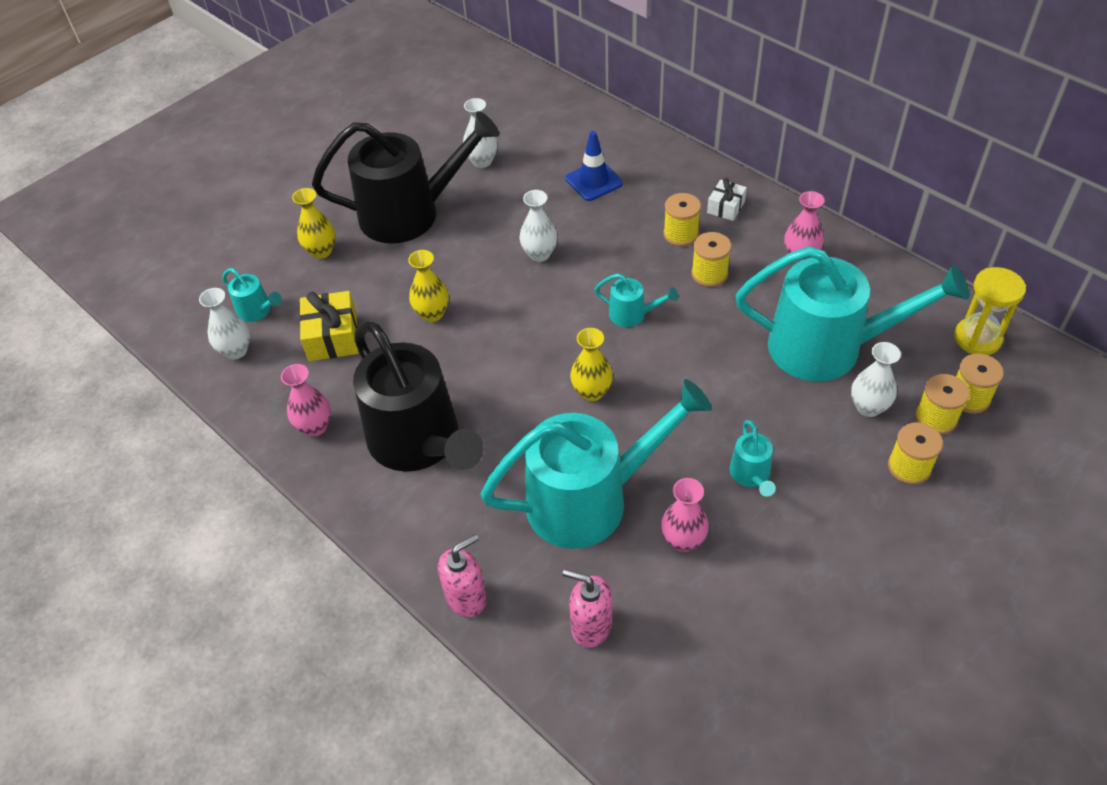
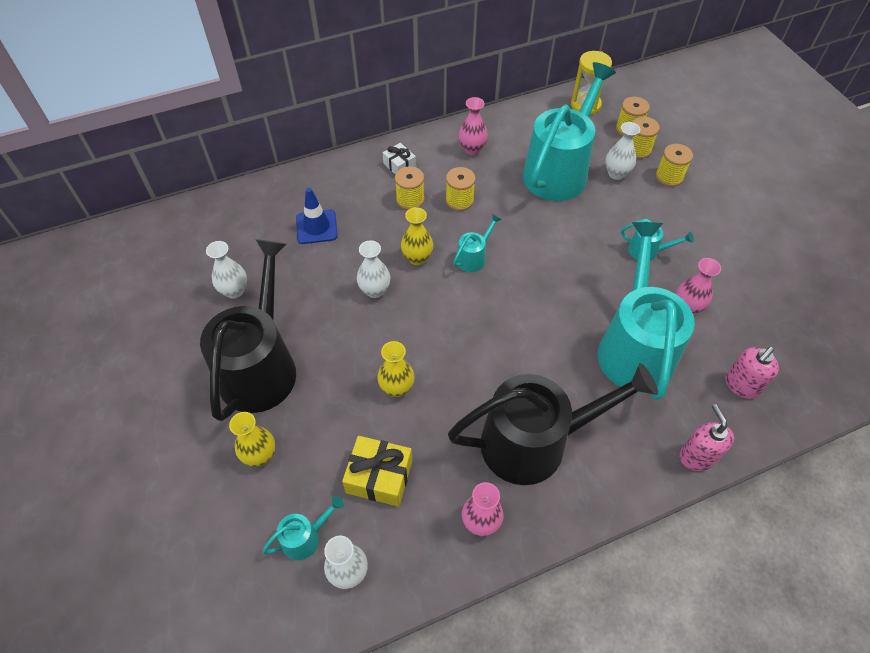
camera: 70 degrees left, 5 degrees up
yellow vase [570,328,613,401] -> yellow vase moved to [401,207,433,265]

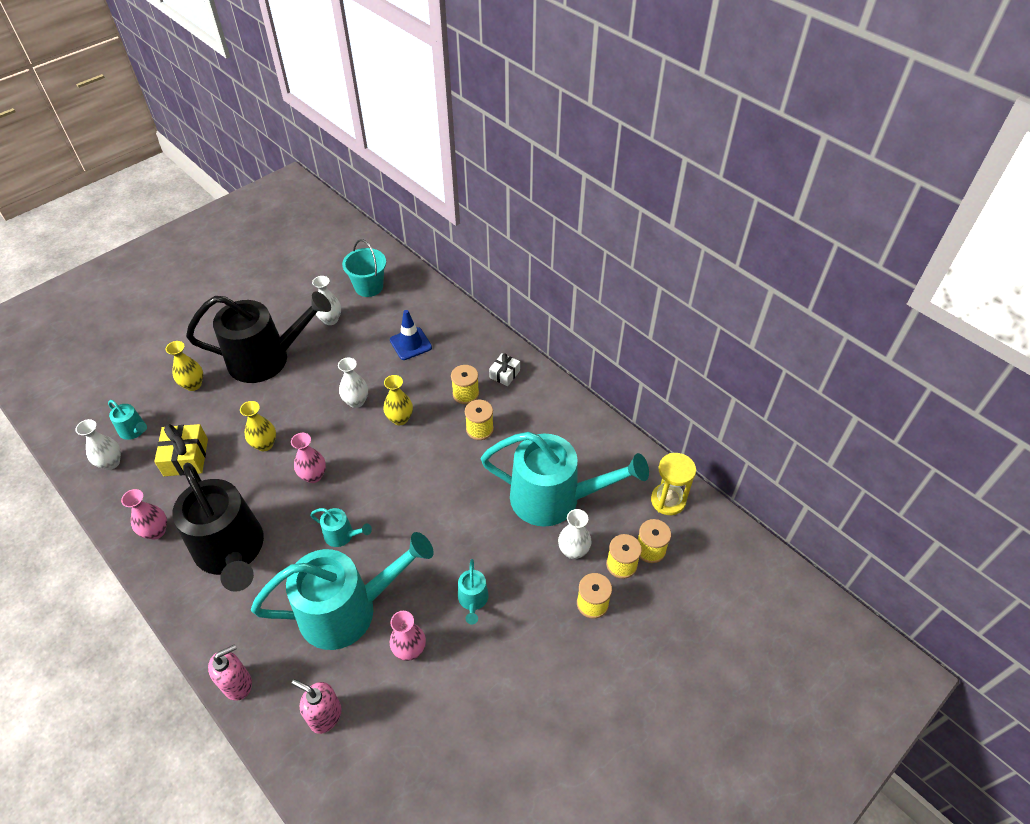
camera: 70 degrees right, 5 degrees down
turquoise watering can [453,214,502,272] -> turquoise watering can moved to [310,508,372,547]
pink vase [459,97,488,155] -> pink vase moved to [291,433,326,483]
none -> turquoise bucket [342,239,386,297]

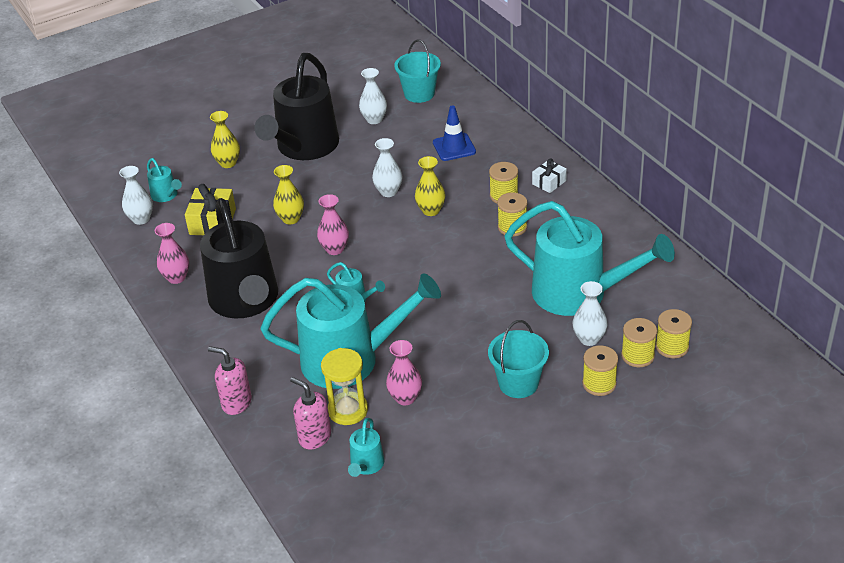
camera: 15 degrees right, 10 degrees down
black watering can [186,291,331,383] -> black watering can turned 105 degrees clockwise [254,53,339,160]
pink soap dispenser [208,644,252,701] -> pink soap dispenser turned 135 degrees counterclockwise [208,346,252,415]
turquoise watering can [458,559,489,625] -> turquoise watering can moved to [348,418,385,477]
yellow hourglass [651,453,696,515] -> yellow hourglass moved to [321,348,368,425]
none -> turquoise bucket [488,320,549,398]

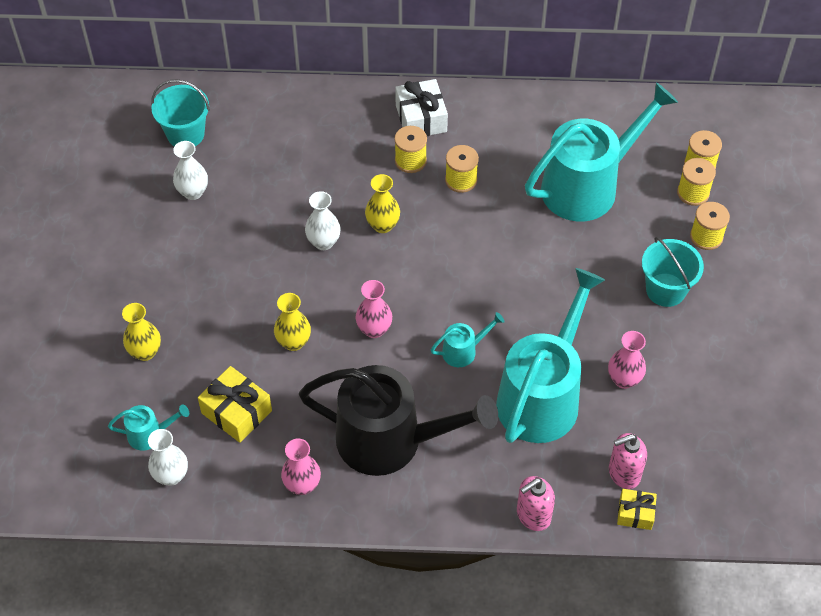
camera: 60 degrees left, 15 degrees up
black watering can [254,53,339,160] -> none
yellow hourglass [321,348,368,425] -> none
turquoise watering can [348,418,385,477] -> none
blue traffic cone [433,105,476,161] -> none
white gift [532,159,567,193] -> white gift [395,79,448,136], size x1.62
white vase [573,281,608,346] -> none
none -> yellow gift [617,489,657,530]

